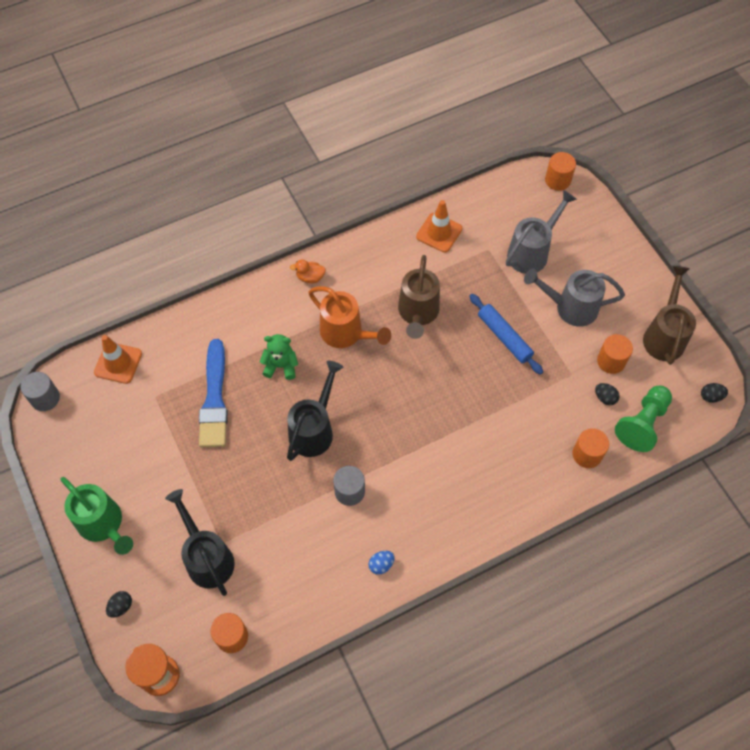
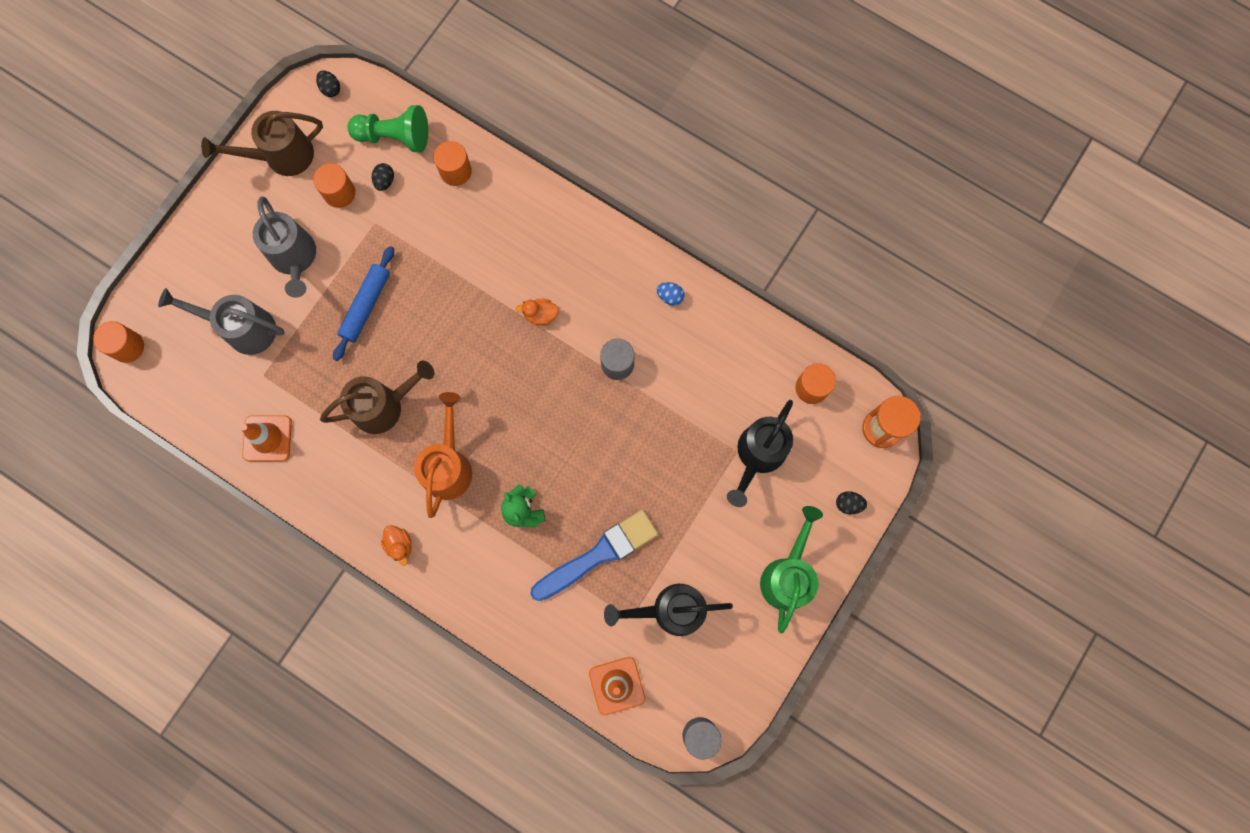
camera: 120 degrees left, 15 degrees up
black watering can [287,361,343,461] -> black watering can moved to [604,584,733,636]
none -> orange duck [515,299,559,326]

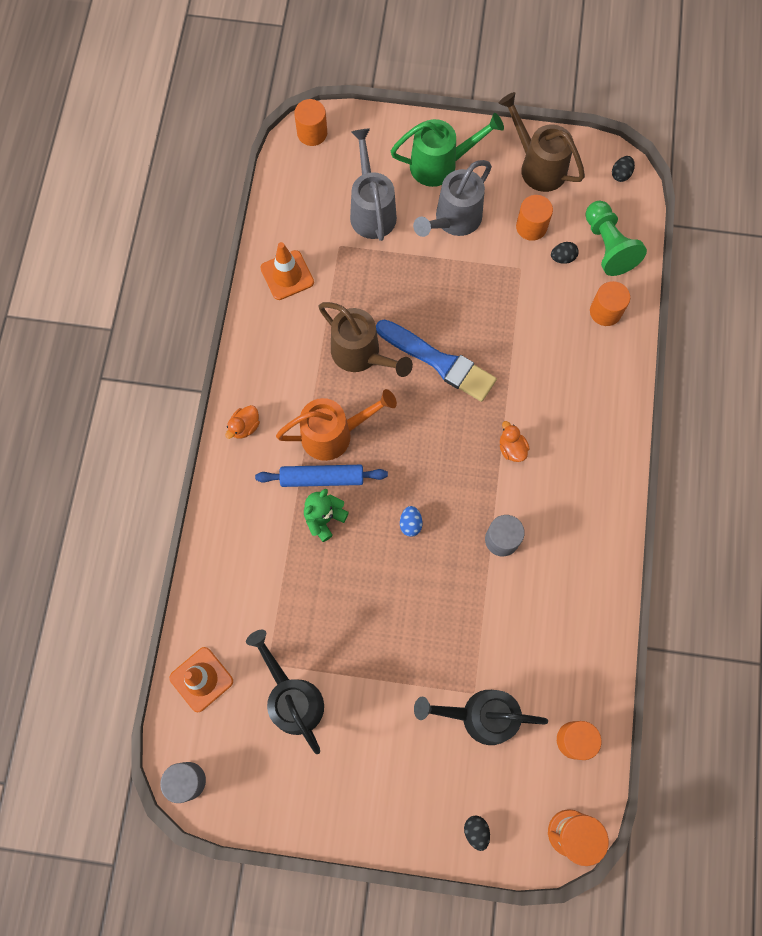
camera: 65 degrees right, 5 degrees down
blue rolling pin [333,246,394,361] -> blue rolling pin moved to [255,465,388,487]
blue brush [530,510,658,601] -> blue brush moved to [376,320,497,402]
blue egg [657,282,685,306] -> blue egg moved to [400,506,422,537]
green watering can [760,506,823,633] -> green watering can moved to [391,113,504,187]

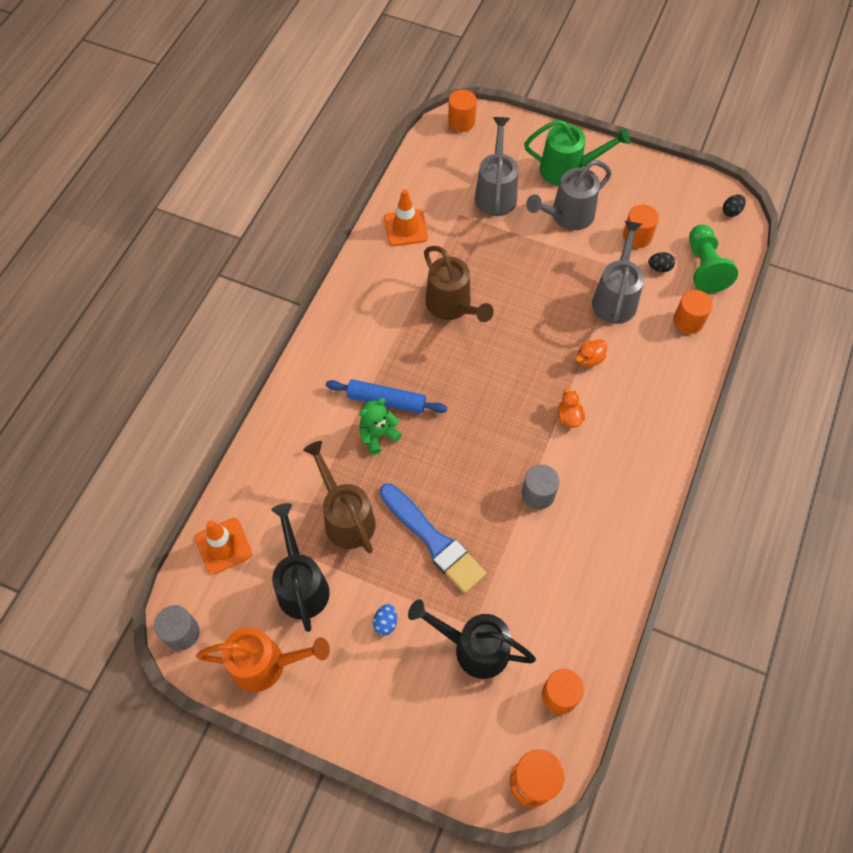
camera: 15 degrees right, 10 degrees down
orange duck [226,405,260,439] -> orange duck moved to [575,339,607,367]
orange watering can [276,389,397,461] -> orange watering can moved to [196,627,330,692]
blue brush [376,320,497,402] -> blue brush moved to [380,484,486,593]
blue egg [400,506,422,537] -> blue egg moved to [373,604,397,636]
black egg [464,816,490,851] -> none
brown watering can [499,92,585,192] -> brown watering can moved to [303,441,376,553]
none -> grey watering can [592,221,644,324]

